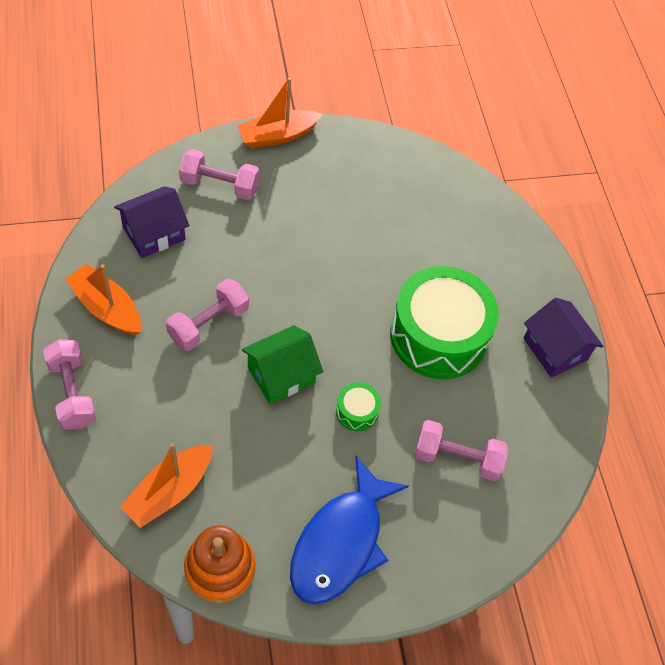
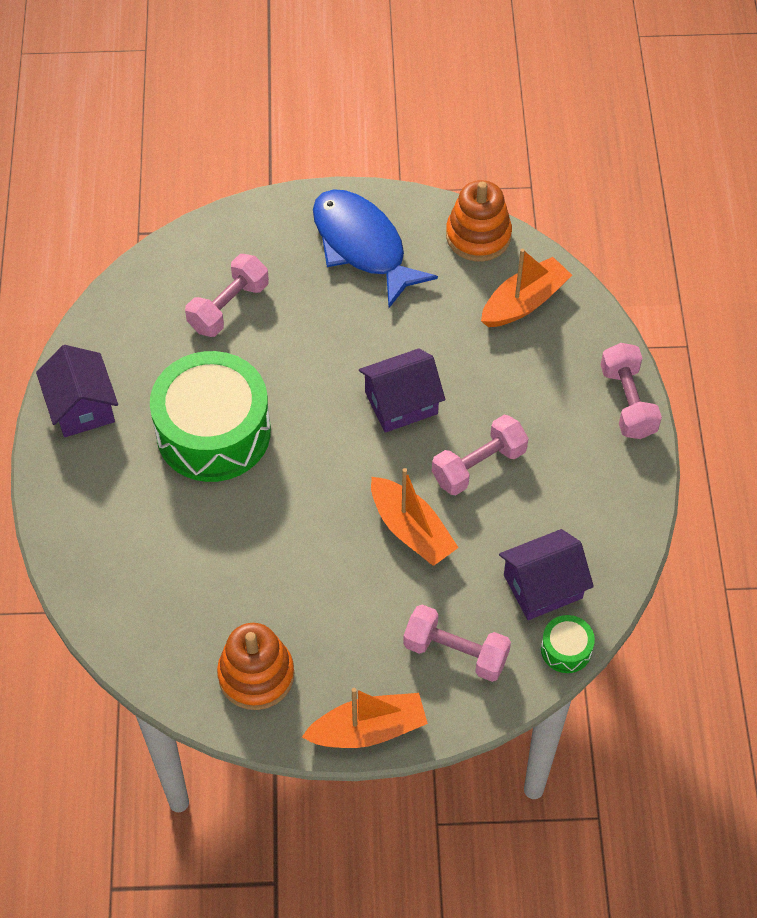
camera: 165 degrees left, 0 degrees up
orange boat [65,264,141,335] -> orange boat moved to [371,468,459,566]
green house [242,325,323,404] -> purple house [359,348,445,433]
blue fish [290,456,409,604] -> blue fish turned 75 degrees counterclockwise [313,189,438,308]
green drum [336,382,381,431] -> green drum moved to [541,615,595,673]
pink dumbbell [414,420,508,481] -> pink dumbbell turned 75 degrees counterclockwise [185,254,269,337]
none -> orange stacking toy [217,623,294,710]

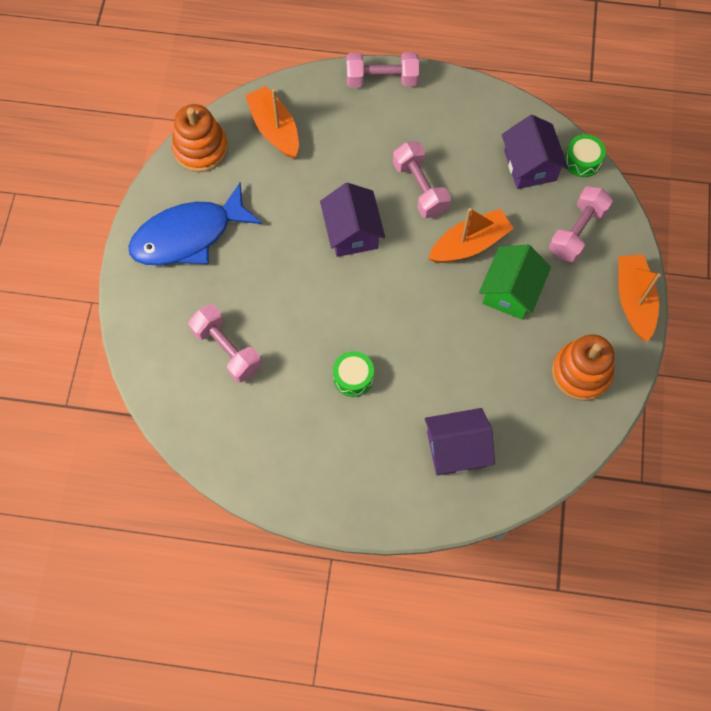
camera: 80 degrees left, 10 degrees up
purple house [36,345,118,437] -> purple house moved to [425,408,495,476]
green drum [150,351,271,482] -> green drum [333,351,374,397], size x0.41
none -> green house [479,245,551,320]

